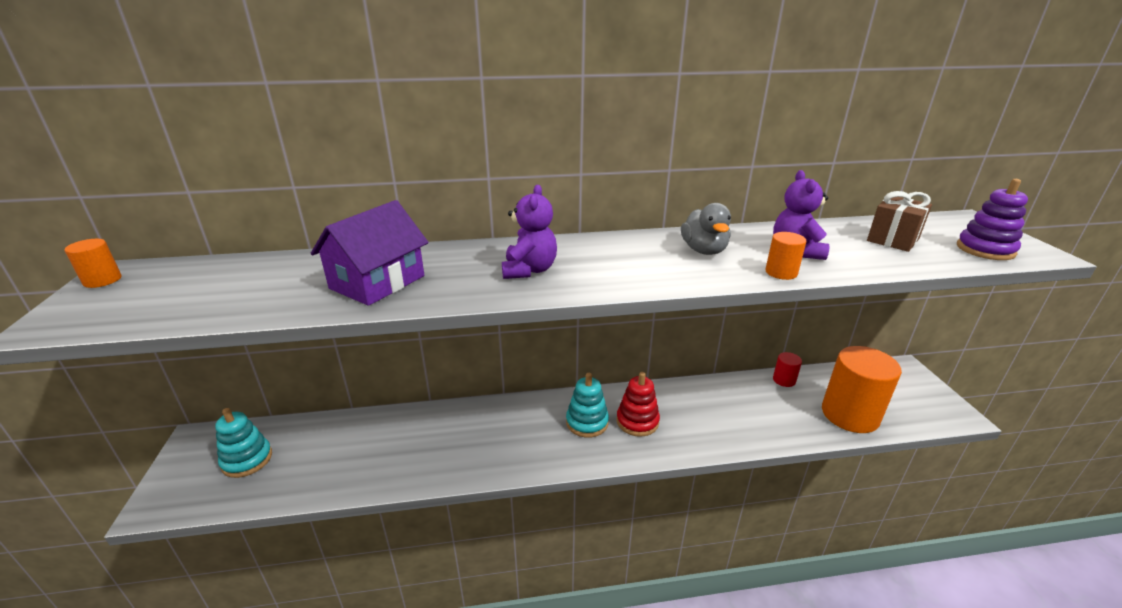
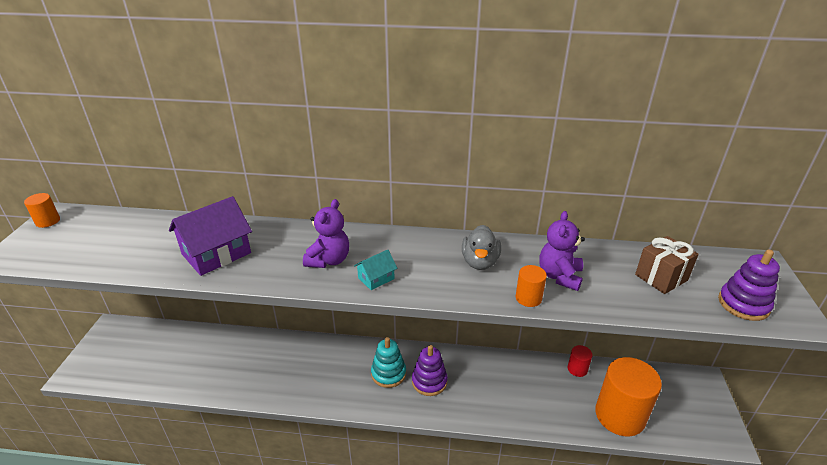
camera: 15 degrees right, 5 degrees up
turquoise stacking toy [215,408,272,478] -> none
red stacking toy [617,372,660,437] -> purple stacking toy [412,345,448,396]
none -> turquoise house [354,249,397,290]

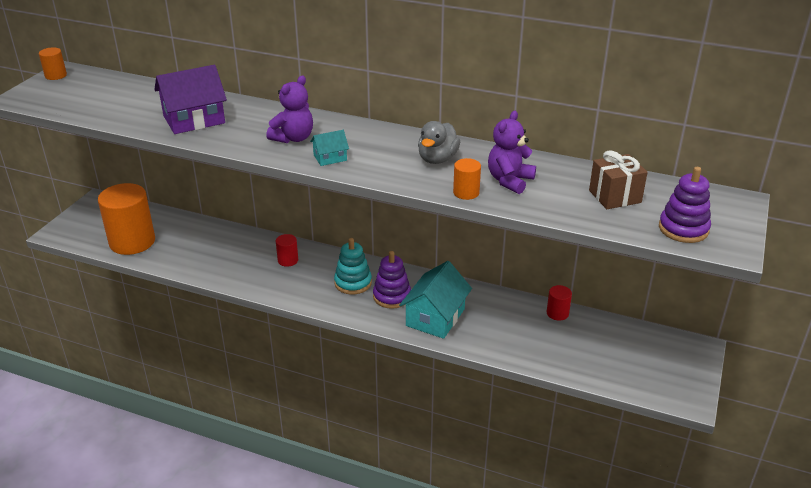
camera: 15 degrees right, 0 degrees up
orange cylinder [595,357,662,437] -> orange cylinder moved to [98,183,155,255]
none -> red cylinder [276,234,298,267]
none -> turquoise house [399,261,472,339]

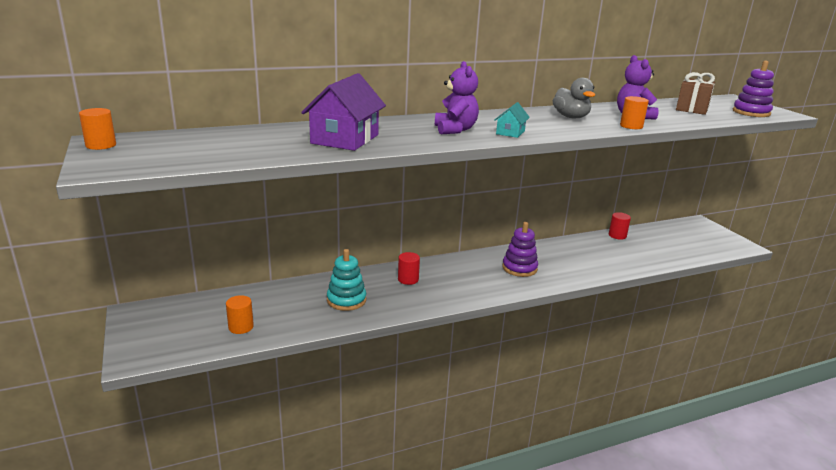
camera: 45 degrees left, 10 degrees down
orange cylinder [98,183,155,255] -> orange cylinder [226,295,254,334], size x0.44
turquoise stacking toy [334,238,372,294] -> turquoise stacking toy moved to [327,249,366,311]
turquoise house [399,261,472,339] -> none

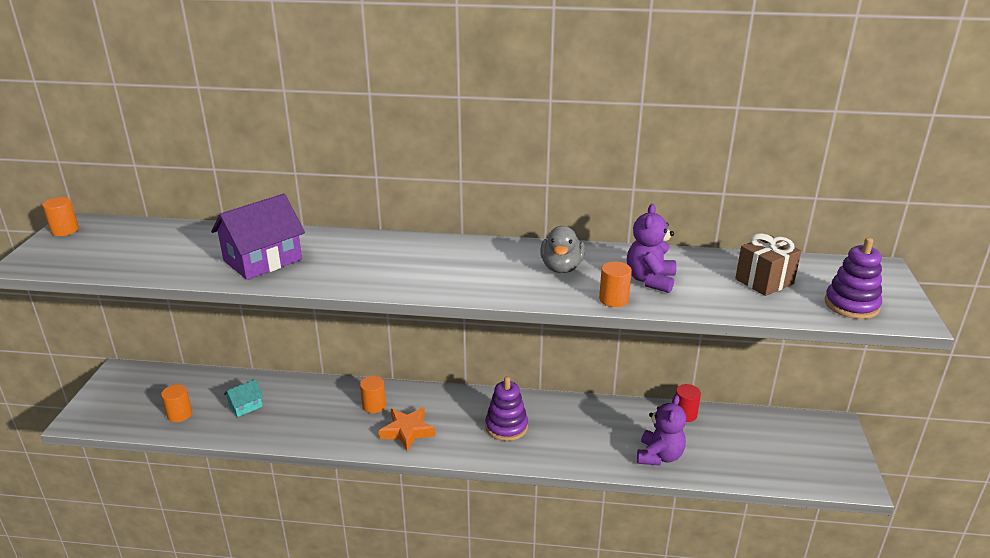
camera: 30 degrees right, 5 degrees up
turquoise stacking toy [327,249,366,311] -> none
red cylinder [398,252,420,285] -> orange cylinder [360,376,386,413]
purple teddy bear [435,61,479,134] -> purple teddy bear moved to [637,395,686,465]
turquoise house [494,102,530,138] -> turquoise house moved to [224,379,263,417]
none -> orange star [379,407,435,451]

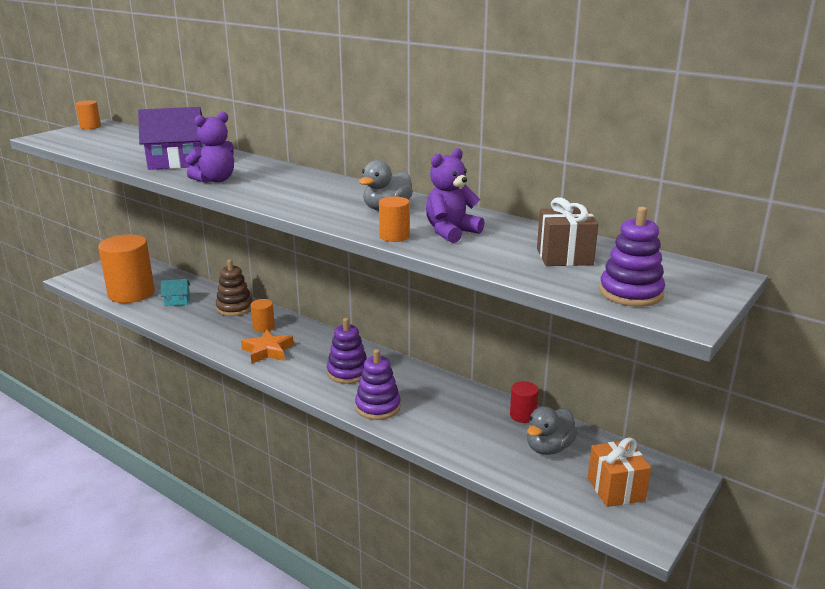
camera: 30 degrees right, 5 degrees down
orange cylinder [161,384,192,422] -> orange cylinder [98,234,155,303], size x2.25
purple teddy bear [637,395,686,465] -> purple teddy bear moved to [185,112,234,183]
none -> brown stacking toy [216,259,253,316]
none -> purple stacking toy [355,349,401,420]
none -> grey duck [527,406,577,455]
none -> orange gift [588,438,651,507]

